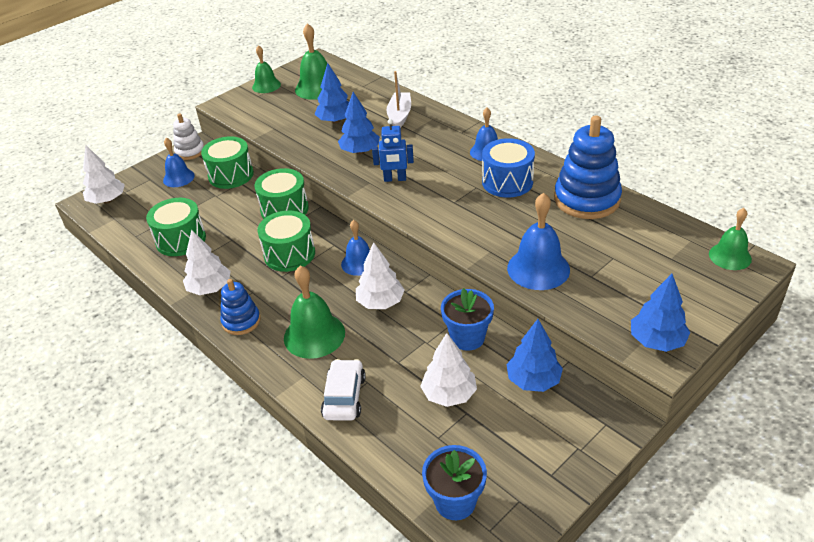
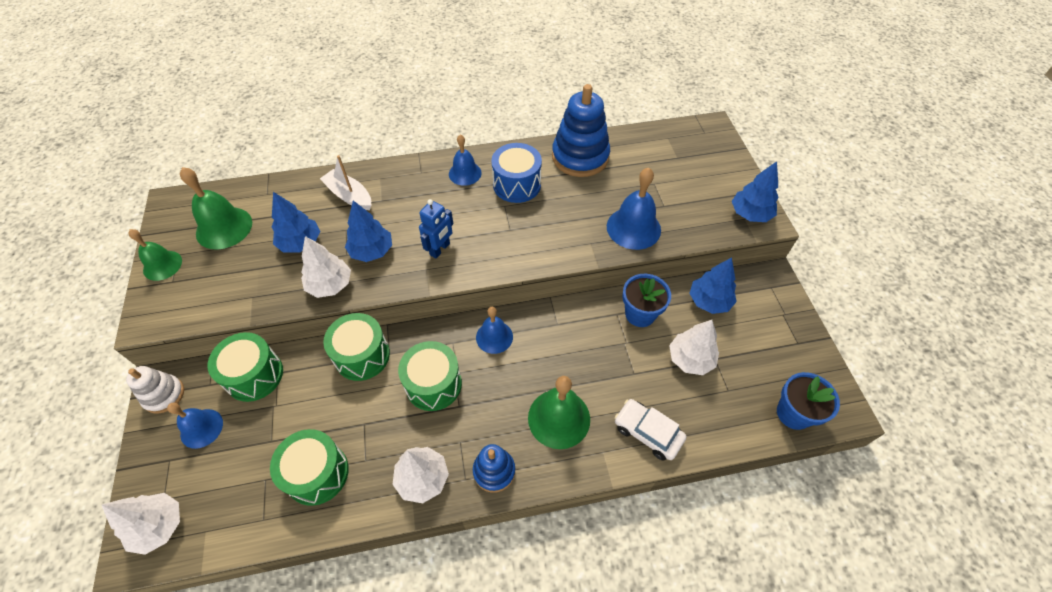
camera: 60 degrees left, 15 degrees up
white tree [356,242,405,309] -> white tree moved to [301,236,351,298]
green bell [709,208,752,270] -> none

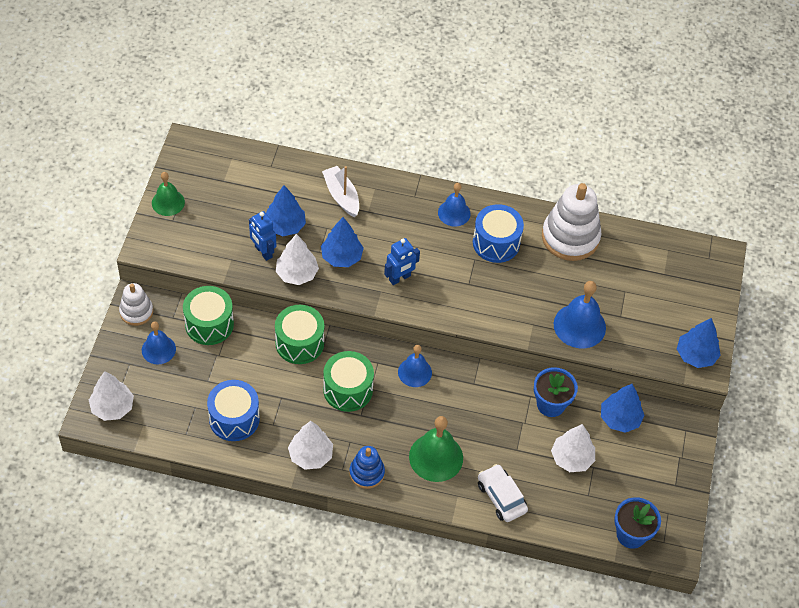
camera: 20 degrees right, 0 degrees up
green bell [180,167,252,250] -> none
green drum [270,429,349,506] -> blue drum [207,380,260,441]
blue stacking toy [552,84,610,177] -> white stacking toy [542,183,601,261]
none -> blue robot [249,211,276,261]

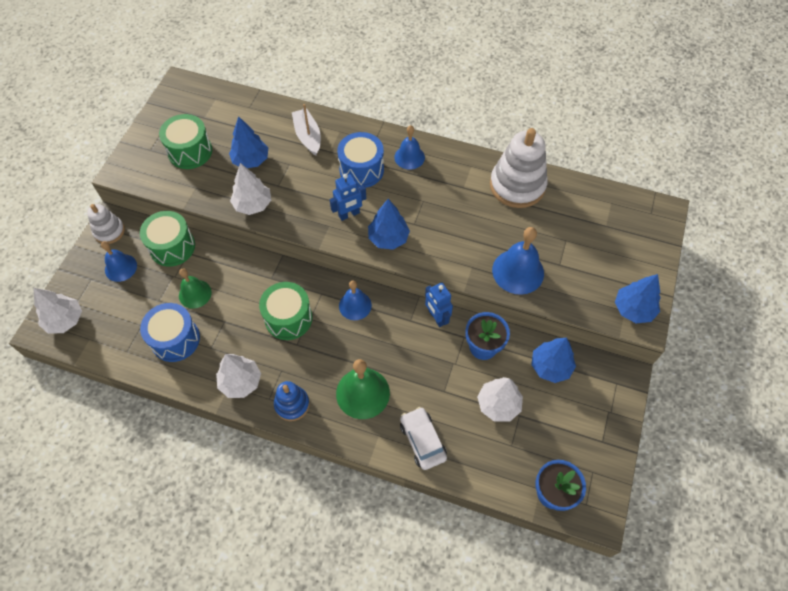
camera: 10 degrees right, 5 degrees up
green bell [152,172,185,216] -> green bell moved to [179,268,212,309]
blue robot [249,211,276,261] -> blue robot moved to [425,283,453,327]
green drum [275,305,324,364] -> green drum moved to [159,114,212,169]
blue tree [321,217,364,267] -> blue tree moved to [368,199,410,250]
blue drum [473,204,524,263] -> blue drum moved to [337,132,384,188]

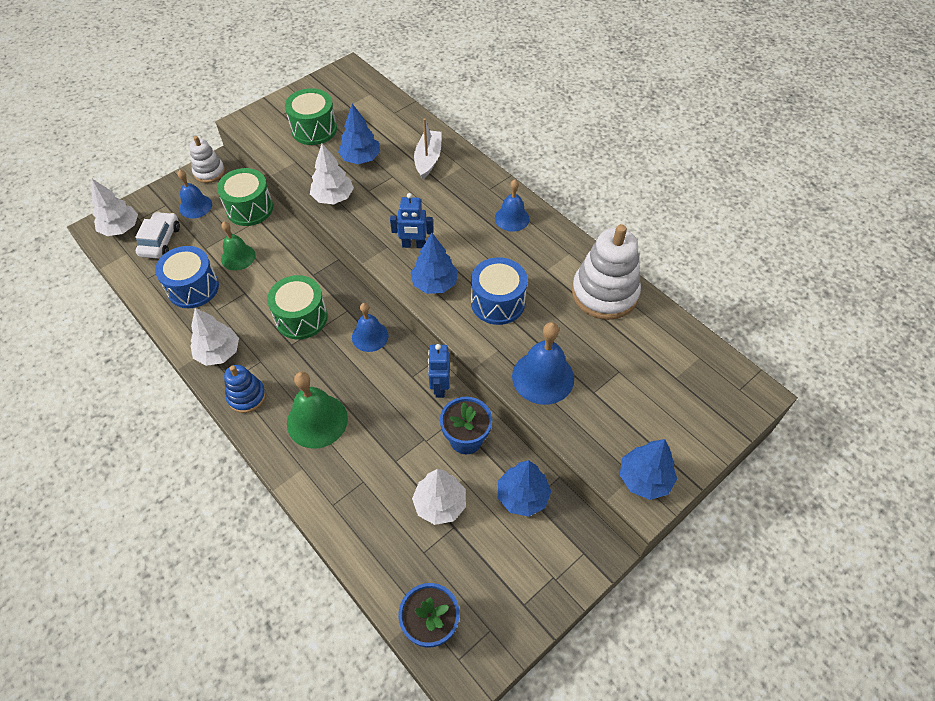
camera: 30 degrees right, 5 degrees down
blue drum [337,132,384,188] -> blue drum moved to [471,257,528,325]
white car [400,407,447,470] -> white car moved to [135,212,180,259]

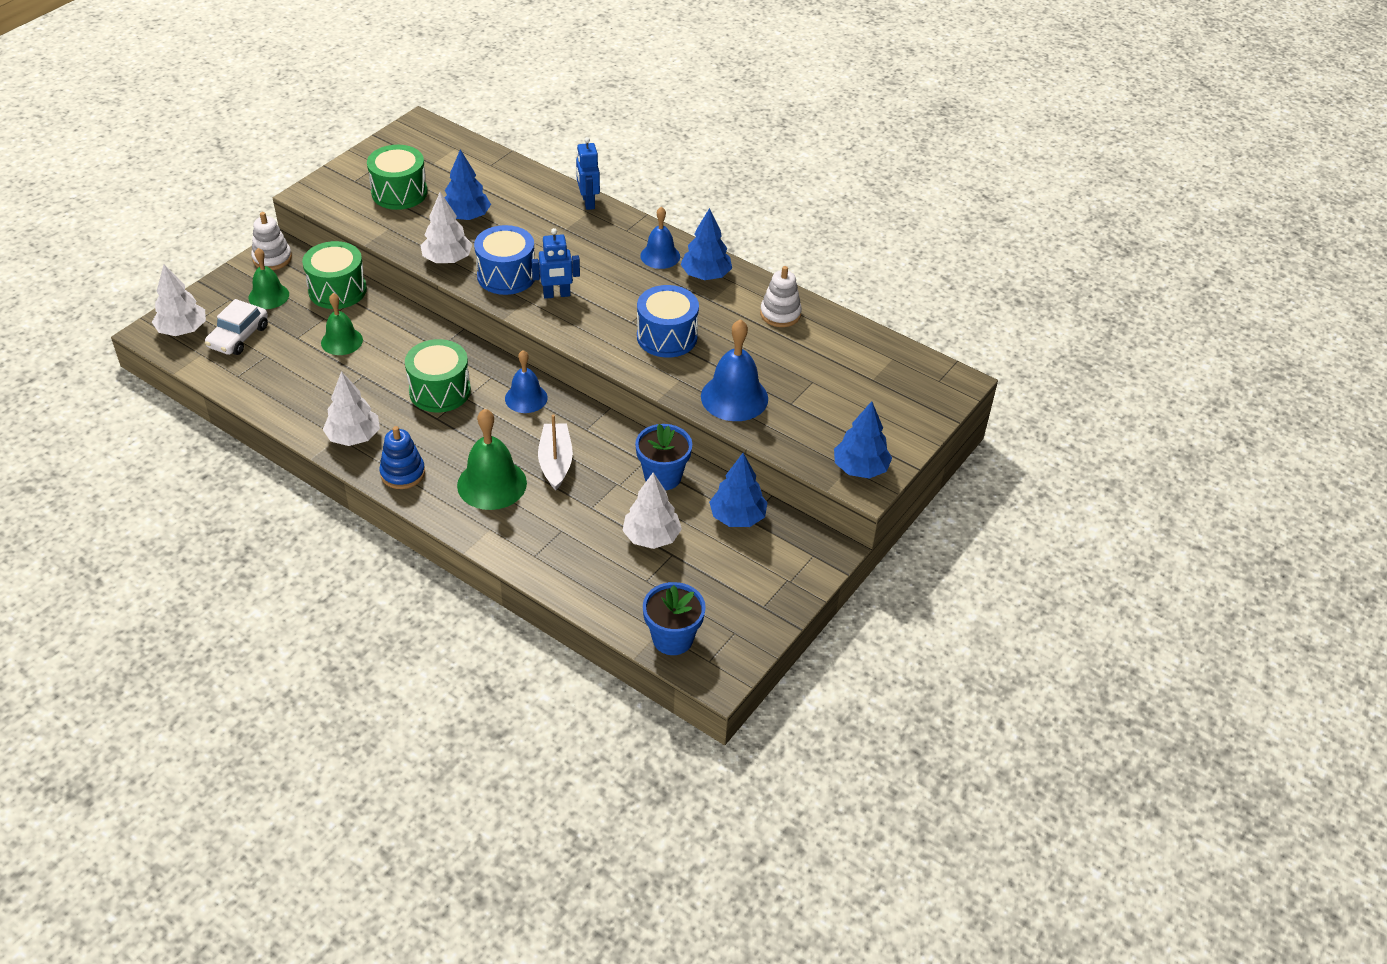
camera: 15 degrees left, 10 degrees down
white car [135,212,180,259] -> white car turned 150 degrees counterclockwise [205,299,268,355]
blue drum [155,246,219,308] -> blue drum moved to [474,225,535,295]
blue bell [178,170,212,218] -> green bell [248,248,289,309]
blue tree [411,233,458,294] -> blue tree moved to [680,208,732,280]
white boat [414,118,442,179] -> white boat moved to [538,414,573,490]
blue robot [428,344,450,398] -> blue robot moved to [576,137,600,210]
white stacking toy [572,224,641,320] -> white stacking toy [760,266,802,327], size x0.56

